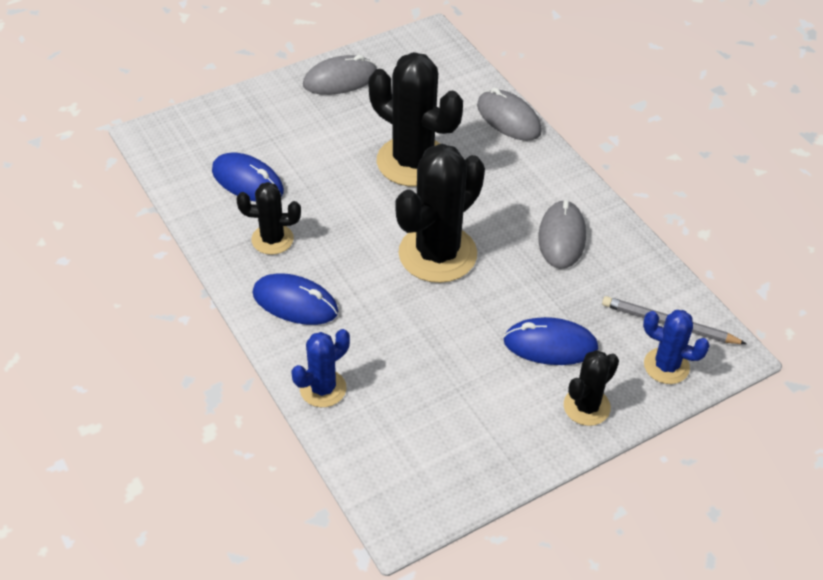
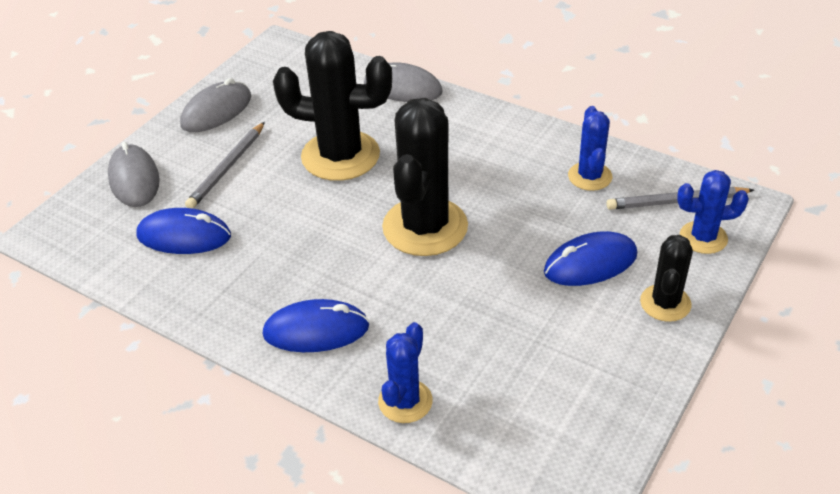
camera: 25 degrees left, 5 degrees down
black cactus [236,182,301,255] -> none
grey mouse [538,200,586,269] -> grey mouse moved to [108,142,160,207]
none -> grey pencil [185,122,265,208]
none -> blue cactus [568,106,612,191]

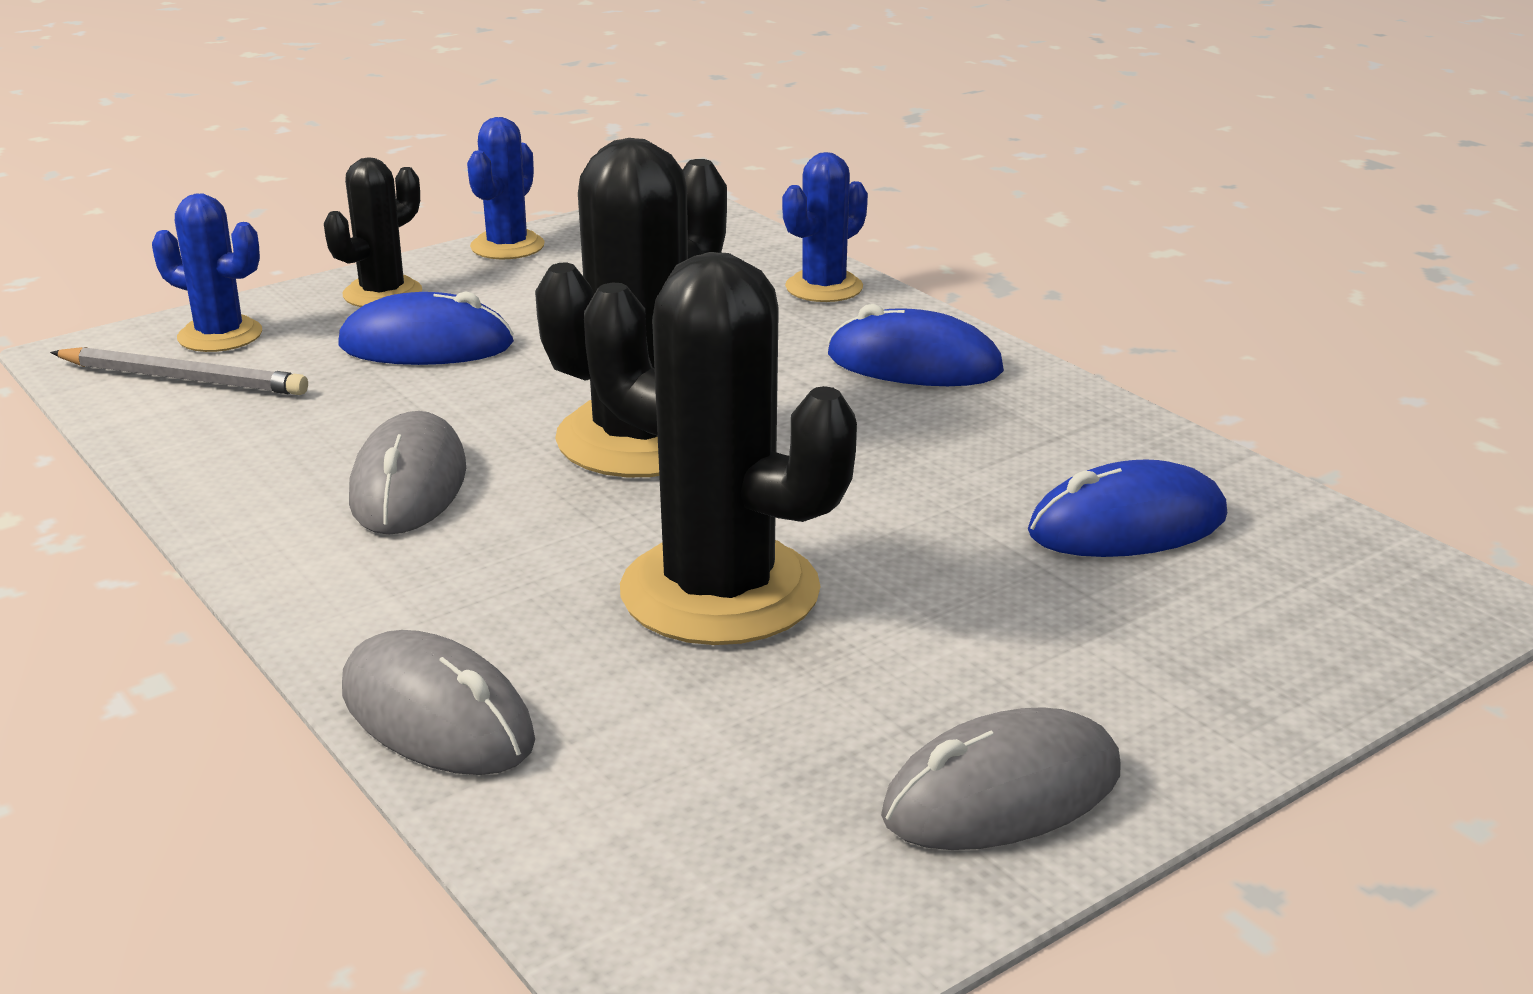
camera: 160 degrees left, 15 degrees down
grey mouse [108,142,160,207] -> grey mouse moved to [349,411,466,535]
blue mouse [137,208,231,254] -> blue mouse turned 45 degrees counterclockwise [1028,460,1227,557]
grey pencil [185,122,265,208] -> none
blue cactus [568,106,612,191] -> blue cactus moved to [467,117,545,259]

